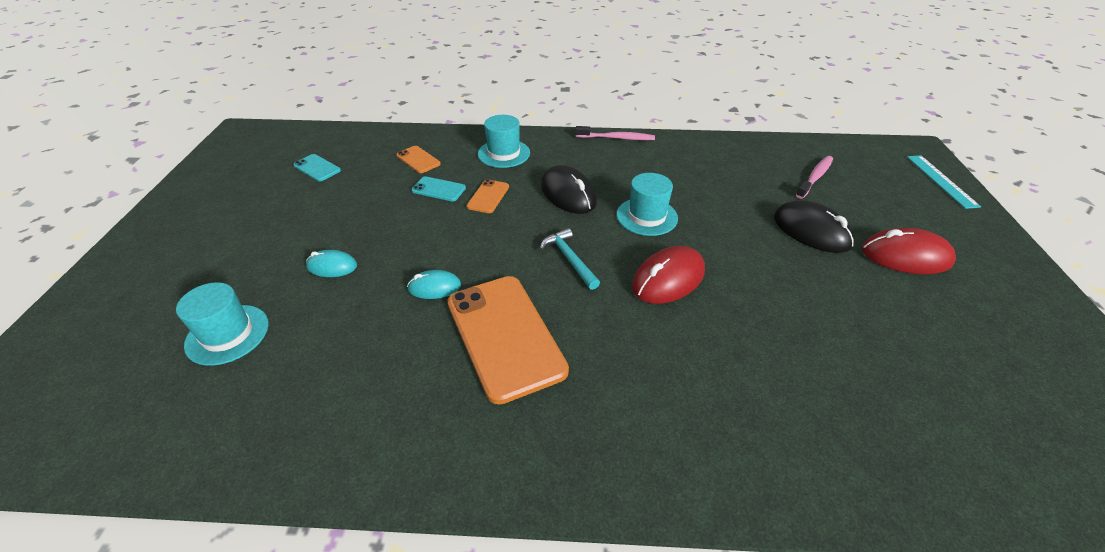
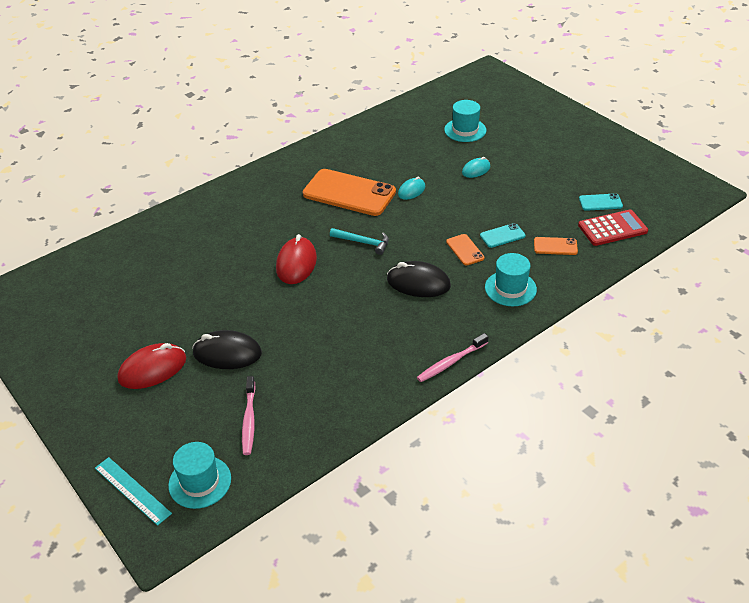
camera: 140 degrees right, 0 degrees up
turquoise hat [616,173,678,236] -> turquoise hat moved to [168,442,231,509]
none -> red calculator [578,210,648,246]

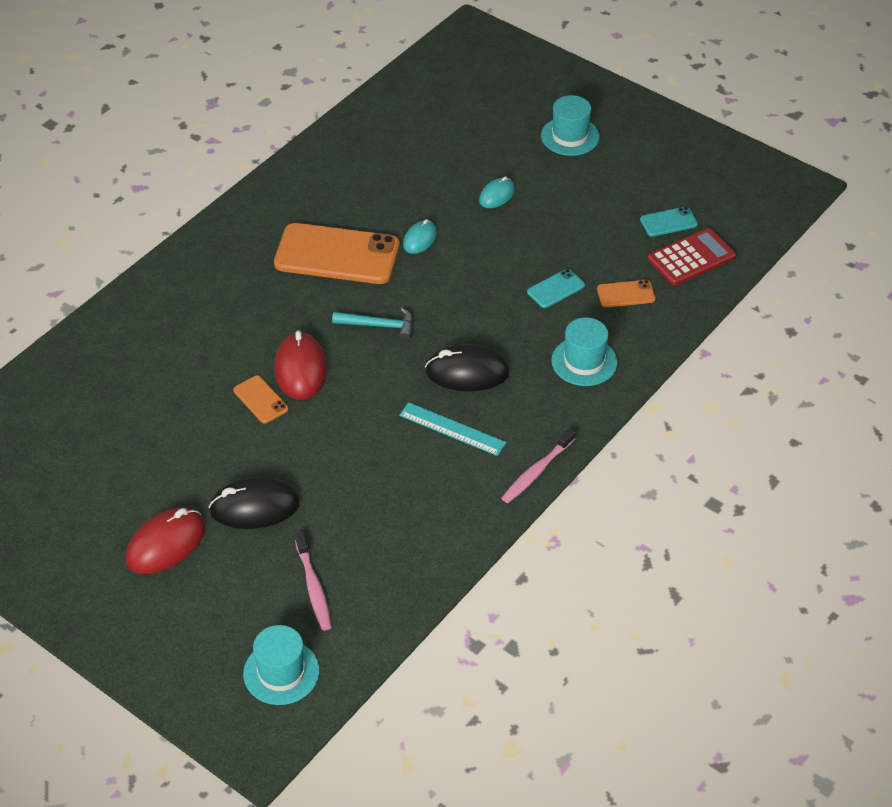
camera: 15 degrees left, 5 degrees up
turquoise ruler [95,457,172,526] -> turquoise ruler moved to [399,402,506,456]
turquoise hat [444,100,486,142] -> turquoise hat moved to [541,95,600,156]
orange phone [446,234,484,266] -> orange phone moved to [233,375,288,423]

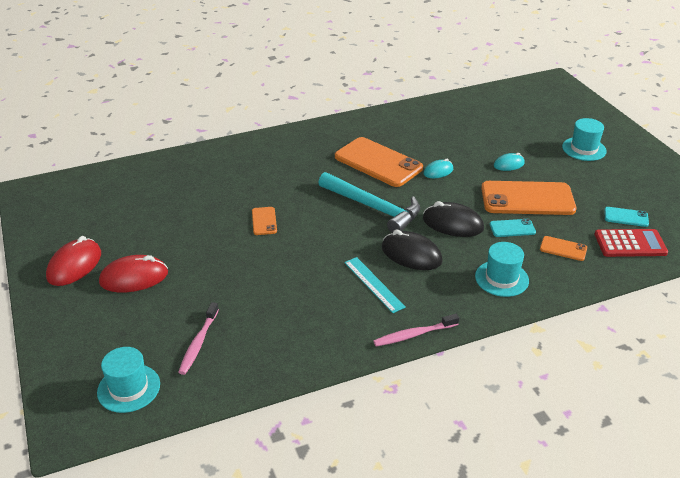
camera: 30 degrees right, 10 degrees down
black mouse [208,477,300,529] -> black mouse moved to [423,201,484,237]
red mouse [274,330,327,400] -> red mouse moved to [46,236,101,286]
turquoise hammer [332,308,413,340] -> turquoise hammer [318,172,420,233], size x1.87
none -> orange phone [481,181,576,215]

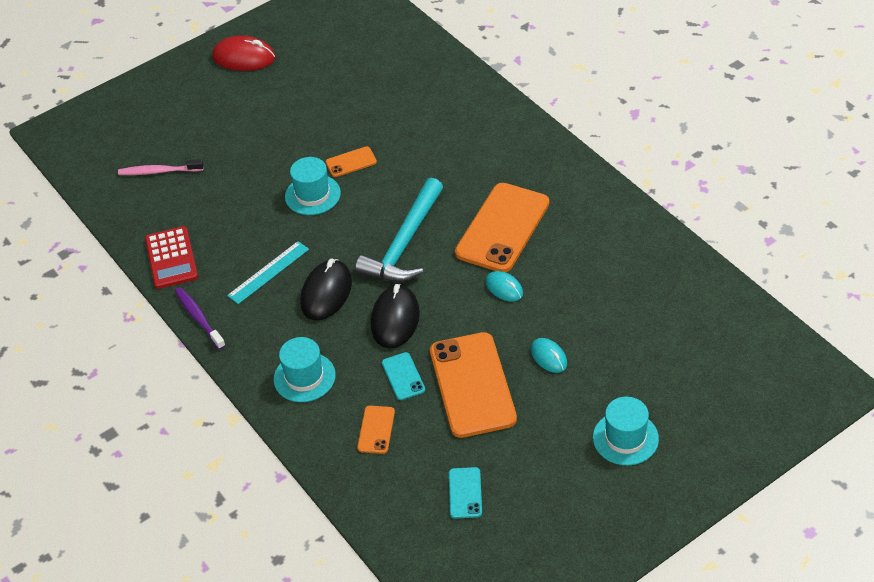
camera: 80 degrees right, 10 degrees up
turquoise hat [97,347,160,413] -> turquoise hat moved to [285,157,341,215]
red mouse [99,255,168,292] -> none
pink toothbrush [373,314,459,346] -> purple toothbrush [175,287,226,350]
red calculator [595,229,668,257] -> red calculator moved to [145,226,198,289]

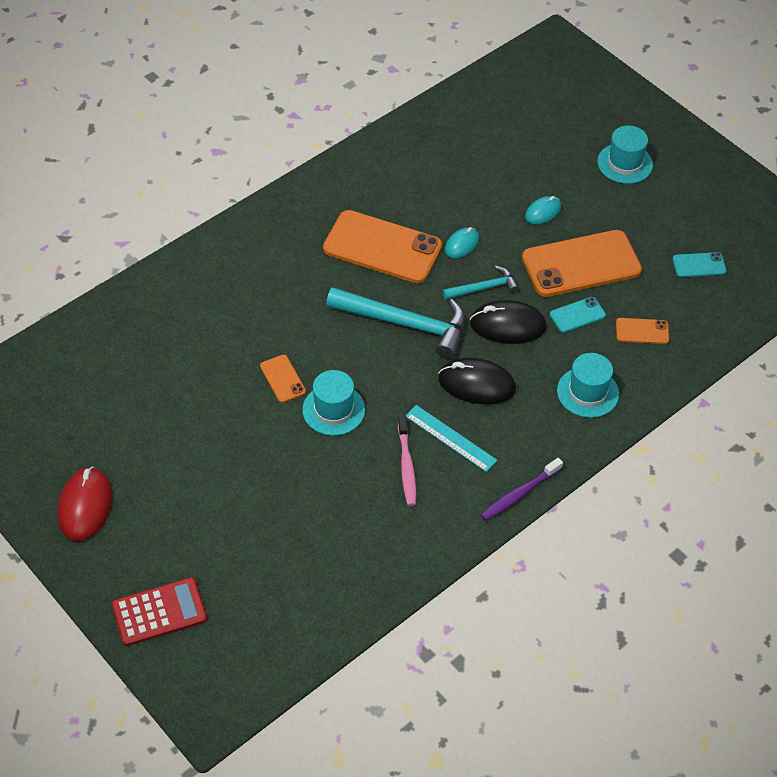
camera: 100 degrees left, 5 degrees up
pink toothbrush [118,159,204,175] -> pink toothbrush moved to [398,415,416,506]
red calculator [145,226,198,289] -> red calculator moved to [112,577,207,646]
none -> turquoise hammer [443,266,519,300]

